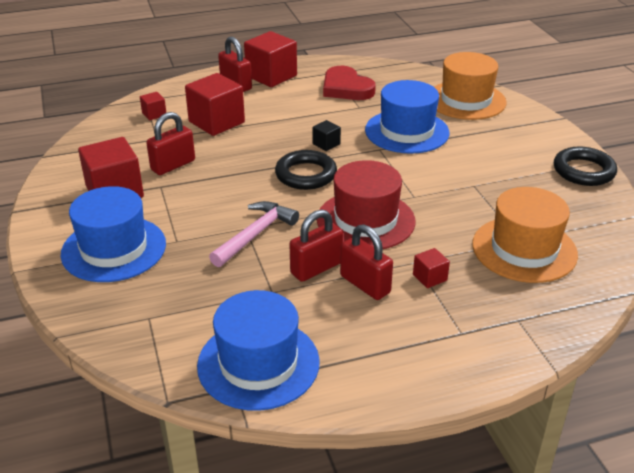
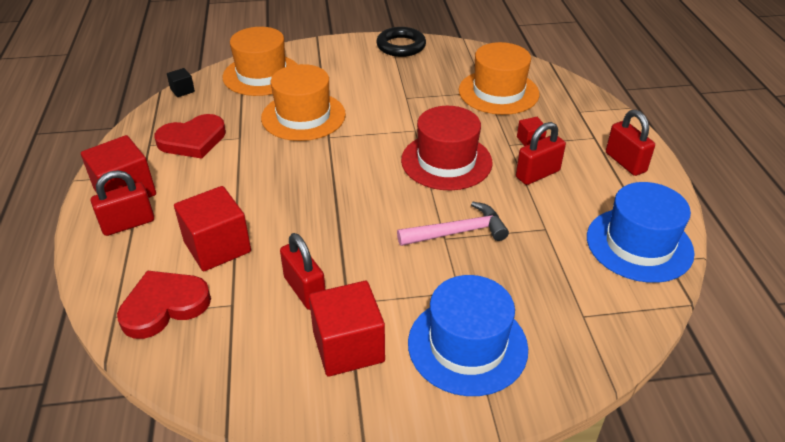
camera: 80 degrees left, 5 degrees up
red cube [140,92,166,120] -> red heart [117,271,211,339]
pink hammer [209,201,299,267] -> pink hammer turned 120 degrees clockwise [397,202,509,246]
black ring [275,150,337,190] -> none
red padlock [289,210,343,282] -> red padlock moved to [606,110,655,176]
black cube [313,120,341,151] -> black cube moved to [167,68,195,97]
blue hat [365,80,450,154] -> orange hat [261,64,346,141]

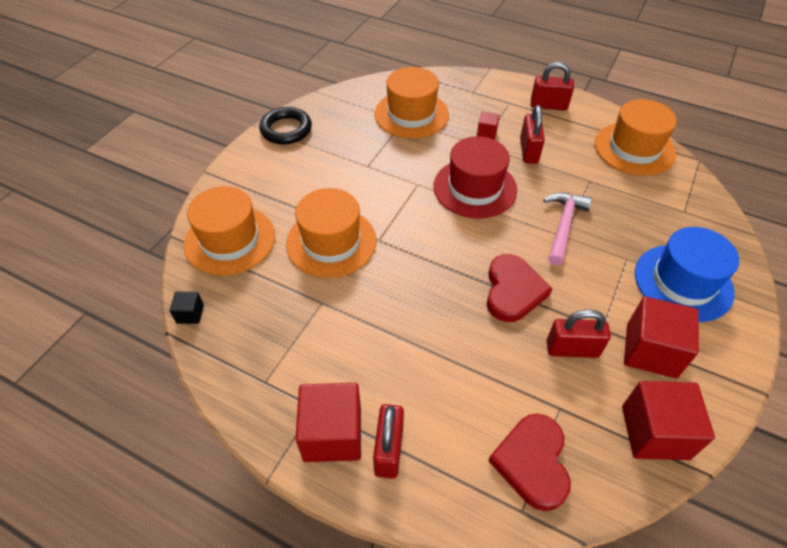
camera: 55 degrees left, 10 degrees up
red heart [154,114,226,159] -> red heart moved to [487,254,553,322]
red cube [174,186,251,271] -> red cube moved to [622,381,715,460]
blue hat [587,182,695,283] -> orange hat [595,99,677,176]

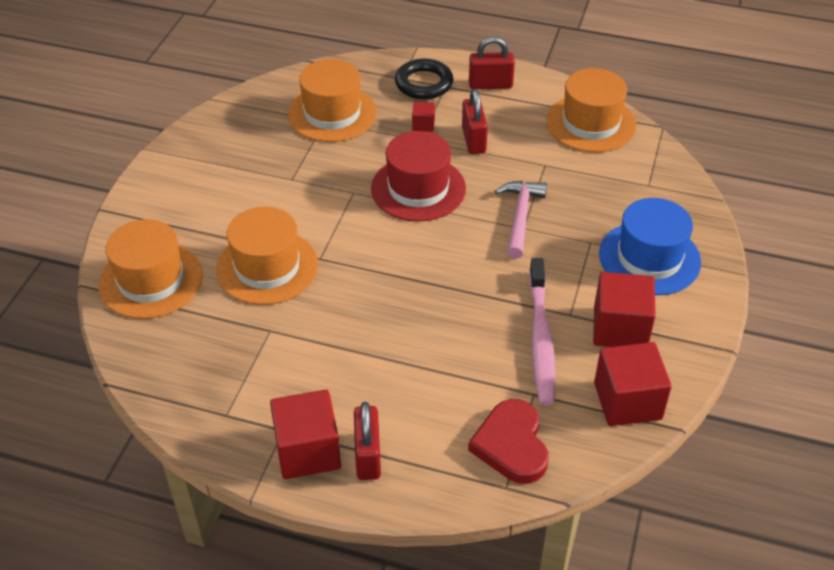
camera: 10 degrees left, 5 degrees down
black cube [170,292,204,324] -> none
black ring [259,107,312,144] -> black ring moved to [395,58,453,99]
red heart [487,254,553,322] -> none
red padlock [547,309,611,358] -> pink toothbrush [529,258,556,405]

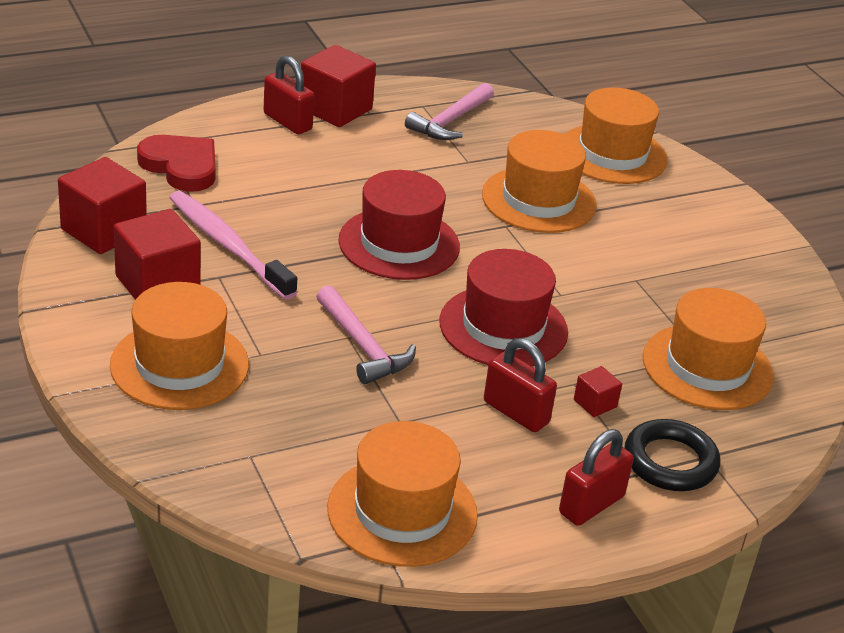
camera: 135 degrees right, 10 degrees down
blue hat [599,198,701,295] -> orange hat [110,282,249,410]
none -> red hat [338,170,460,280]
none -> pink hammer [405,83,494,140]

